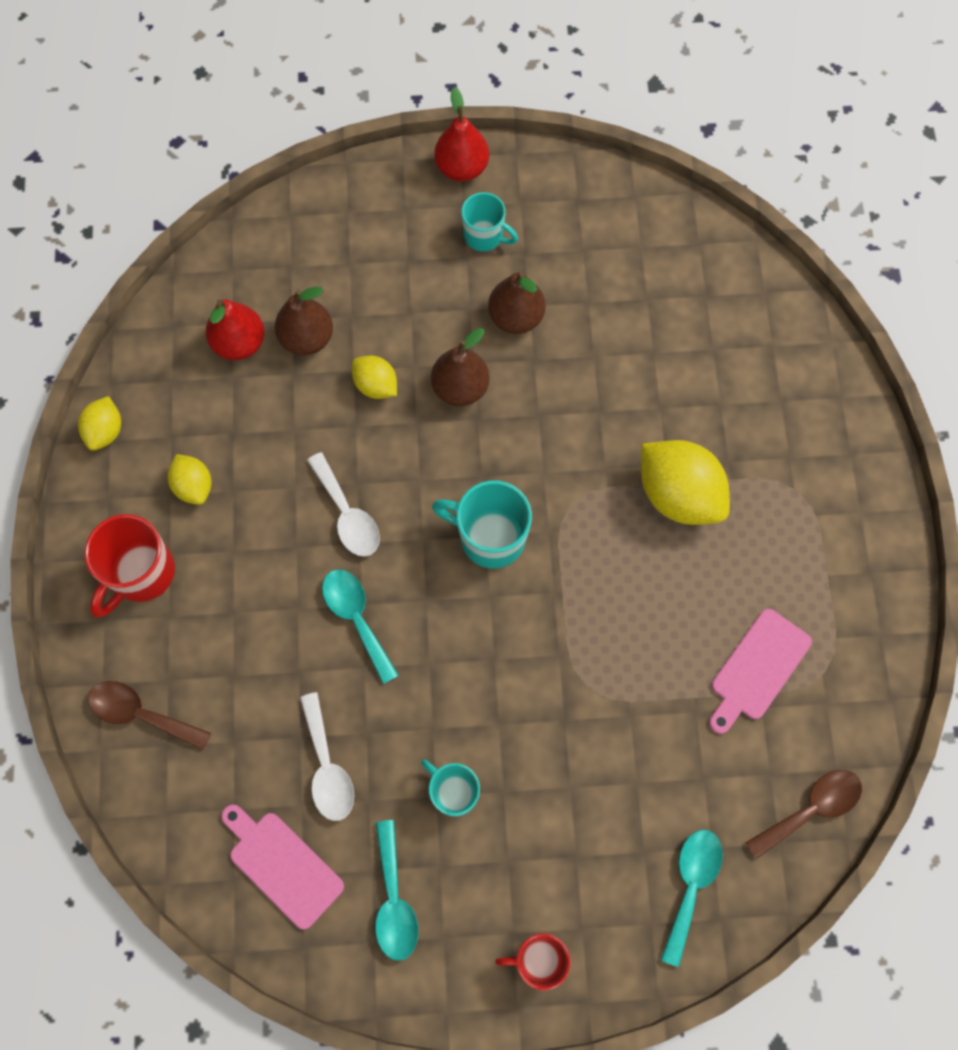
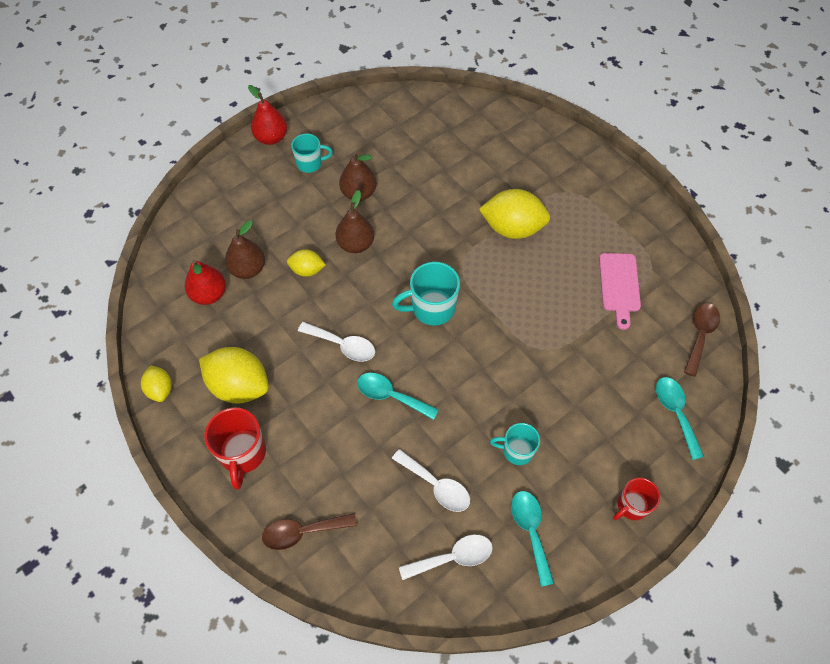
camera: 35 degrees left, 10 degrees down
yellow lemon [168,454,211,505] -> yellow lemon [199,347,269,404], size x1.85
pink cutting board [221,804,344,929] -> white spoon [399,535,493,580]
turquoise spoon [375,820,418,961] -> turquoise spoon turned 150 degrees counterclockwise [511,491,554,587]

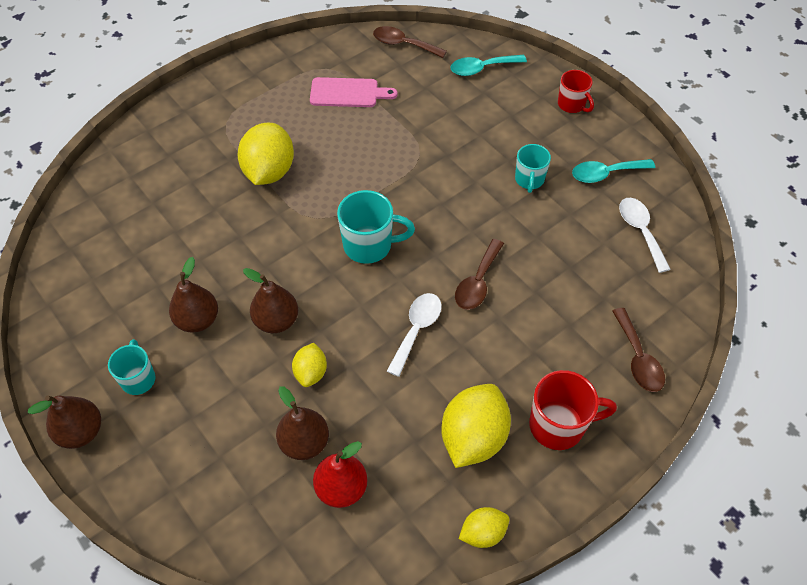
camera: 90 degrees left, 5 degrees down
red pear [248,85,287,145] -> brown pear [28,395,101,449]
turquoise spoon [357,373,439,420] -> brown spoon [455,239,504,310]
turquoise mug [392,262,460,326] -> turquoise mug turned 75 degrees counterclockwise [337,190,415,264]
white spoon [392,449,470,512] -> none

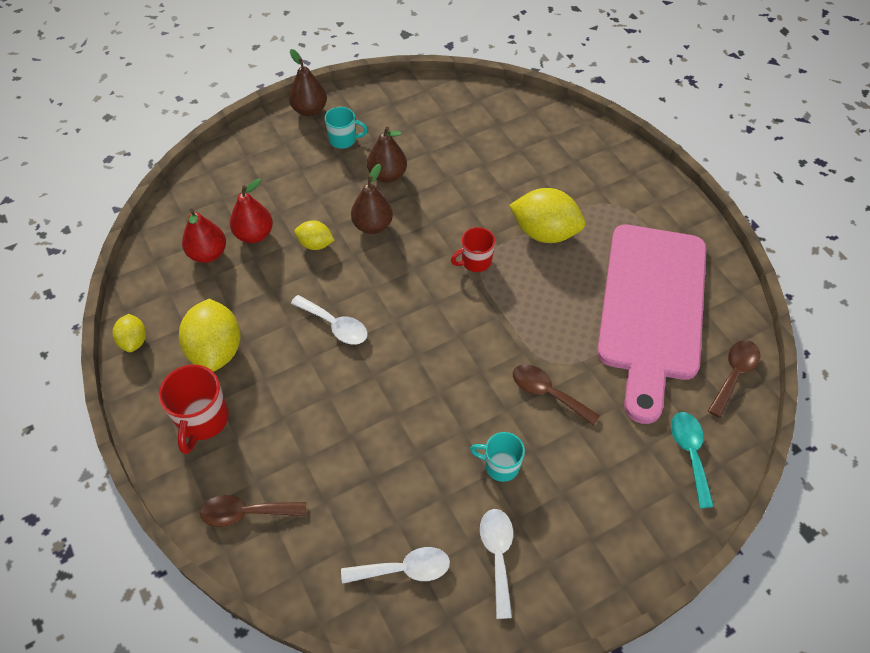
camera: 100 degrees right, 0 degrees up
brown pear [276,386,329,460] -> red pear [230,178,273,243]
pink cutting board [310,77,397,107] -> pink cutting board [597,224,706,424], size x2.34
turquoise mug [337,190,415,264] -> none
yellow lemon [441,384,511,468] -> yellow lemon turned 45 degrees clockwise [179,299,241,372]
brown spoon [455,239,504,310] -> brown spoon moved to [513,364,600,426]
red mug [558,70,594,113] -> red mug moved to [451,227,495,272]
turquoise spoon [572,159,655,183] -> white spoon [480,509,513,619]

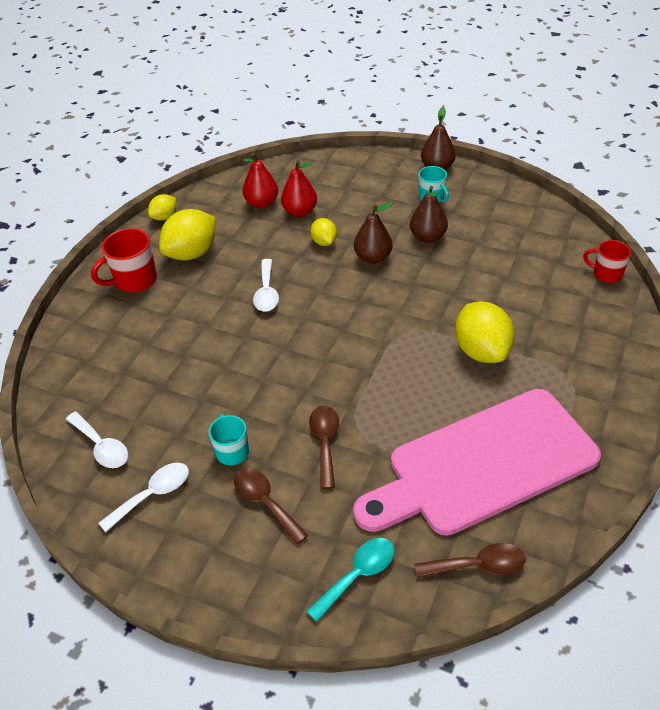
camera: 55 degrees right, 10 degrees down
brown spoon [200,495,306,527] -> brown spoon moved to [234,468,308,544]
red mug [451,227,495,272] -> red mug moved to [583,240,631,283]

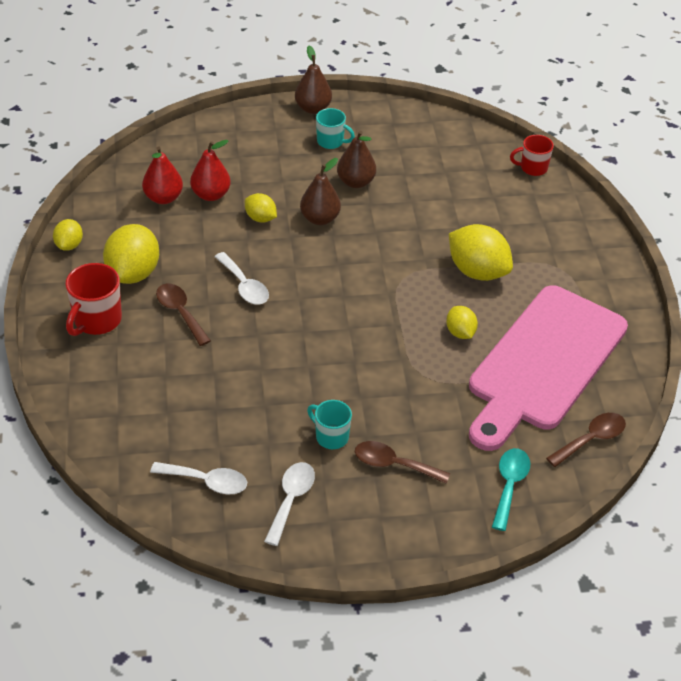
camera: 35 degrees left, 0 degrees up
brown spoon [309,406,339,489] -> brown spoon moved to [156,283,211,346]
none -> yellow lemon [446,306,478,339]

